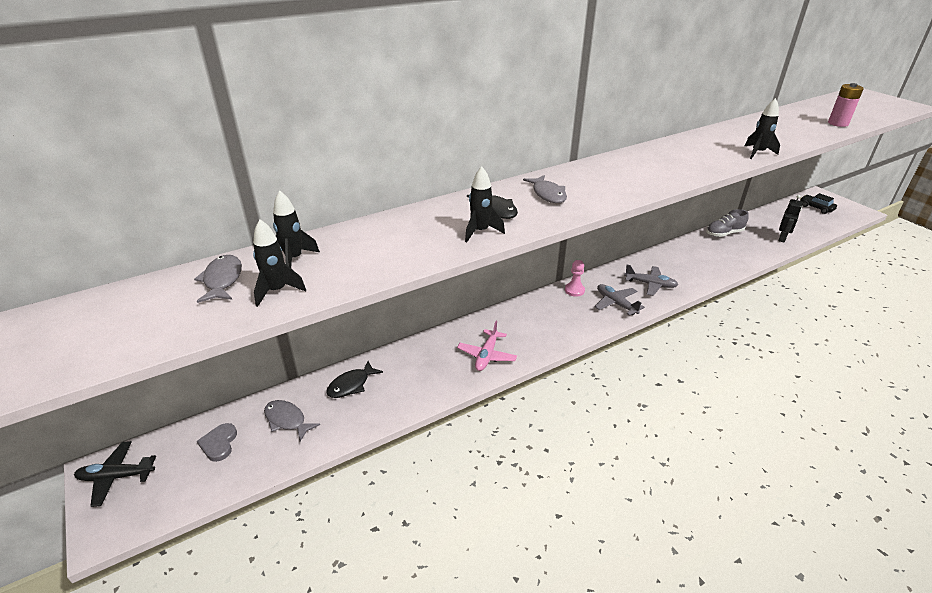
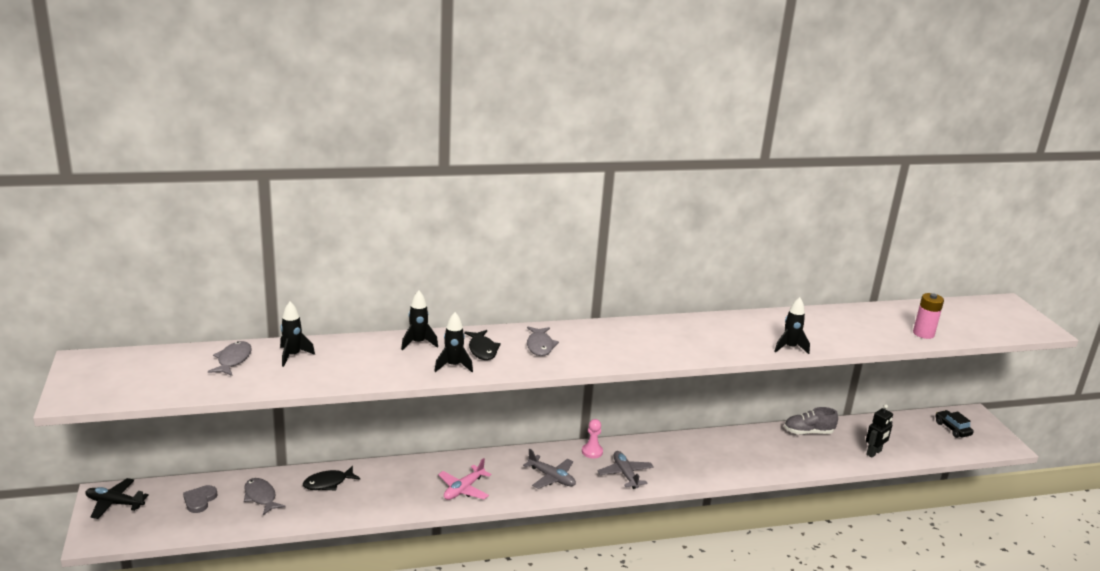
camera: 15 degrees right, 10 degrees down
black rocket [253,219,306,307] -> black rocket moved to [401,291,438,350]
grey plane [624,265,678,296] -> grey plane moved to [523,449,576,489]

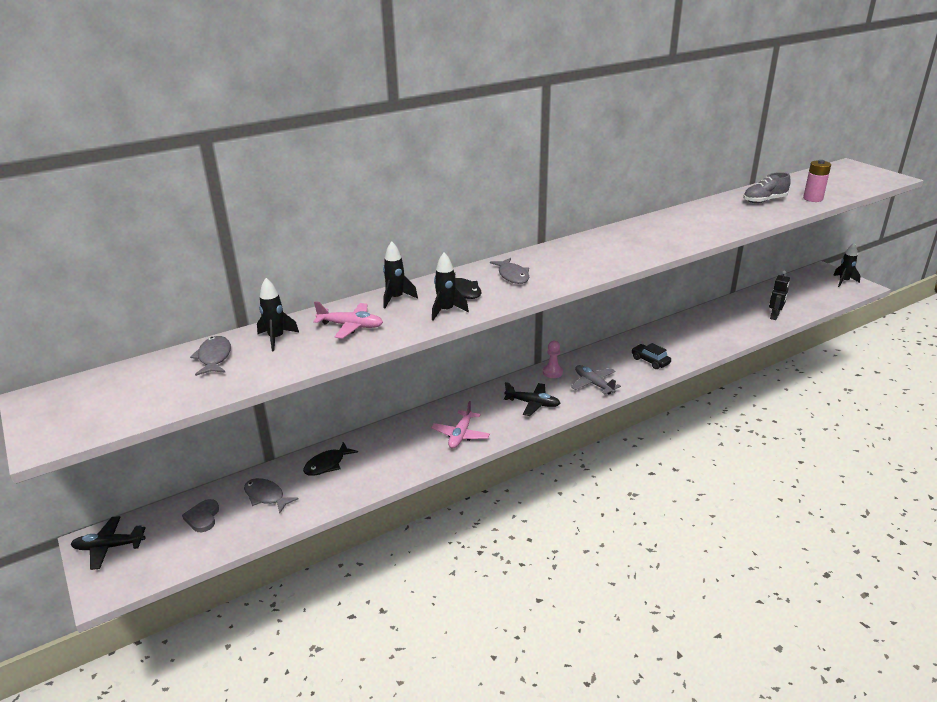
camera: 15 degrees left, 5 degrees up
grey plane [523,449,576,489] -> black plane [504,382,560,416]
black rocket [774,297,810,354] -> black rocket moved to [833,243,861,287]
grey shoe [784,407,838,435] -> grey shoe moved to [743,172,791,203]
black car [935,410,974,438] -> black car moved to [631,343,671,369]
none -> pink plane [313,301,383,339]

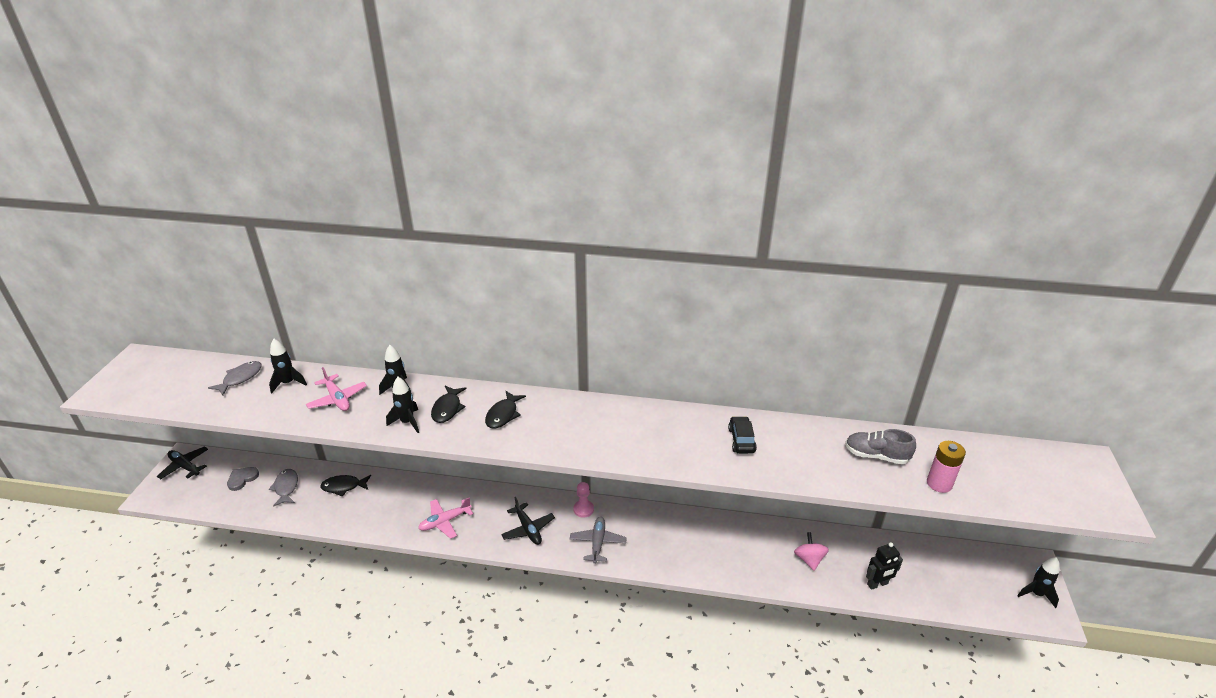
camera: 40 degrees right, 5 degrees up
grey fish [490,258,529,284] -> black fish [485,391,526,428]
black car [631,343,671,369] -> black car moved to [728,416,757,454]
none -> pink spinning top [794,532,829,571]

